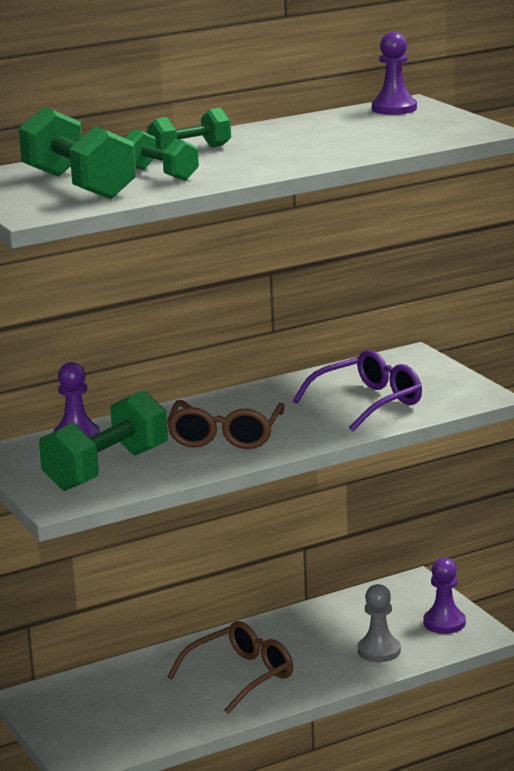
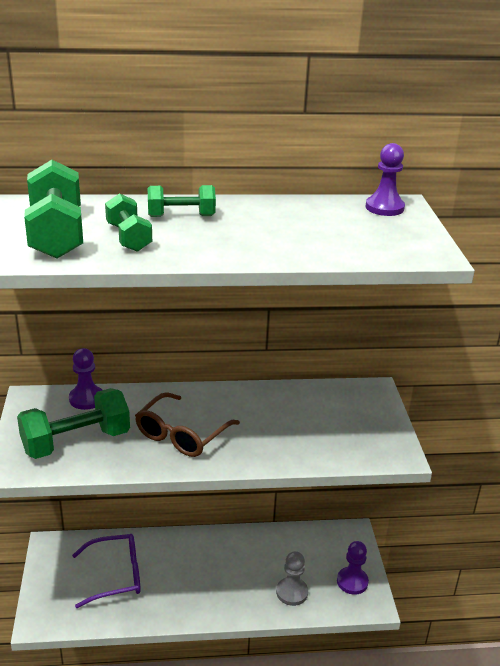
camera: 20 degrees right, 10 degrees up
brown glasses [167,621,293,714] -> none
purple glasses [293,350,422,431] -> purple glasses moved to [72,534,141,608]

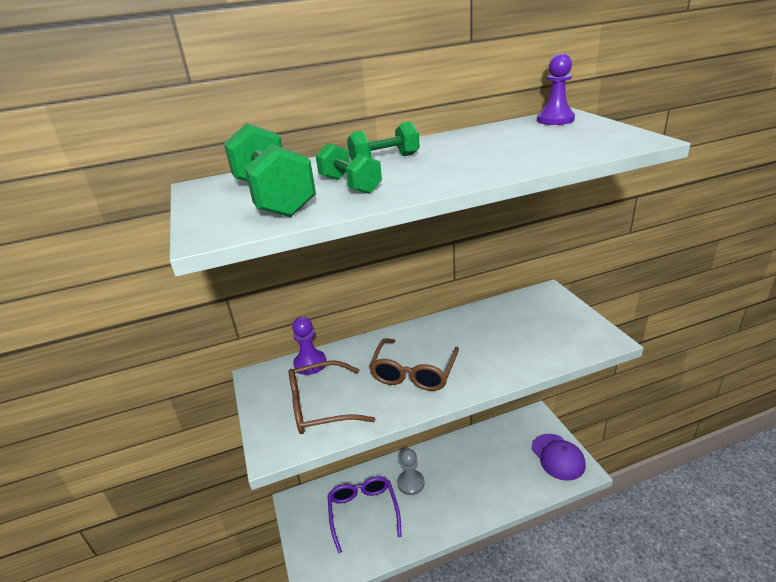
camera: 10 degrees left, 0 degrees up
green dumbbell [17,388,130,459] -> brown glasses [289,360,375,434]
purple glasses [72,534,141,608] -> purple glasses turned 75 degrees counterclockwise [327,476,402,553]
grey pawn [276,551,308,606] -> grey pawn moved to [397,449,425,495]
purple pawn [337,541,369,595] -> purple cap [532,434,586,481]

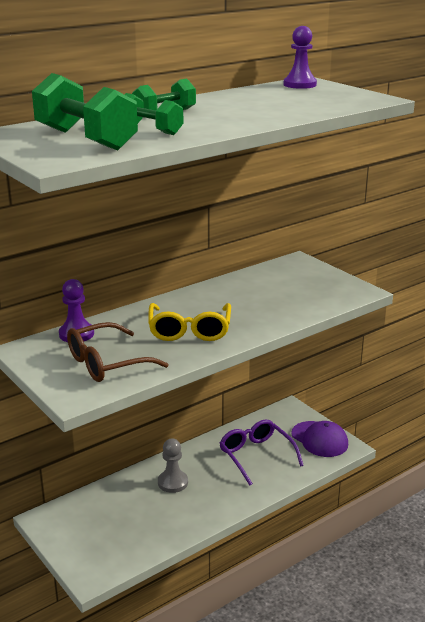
camera: 20 degrees left, 5 degrees down
purple glasses [327,476,402,553] -> purple glasses moved to [220,419,304,485]
brown glasses [369,338,459,391] -> yellow glasses [148,303,231,341]

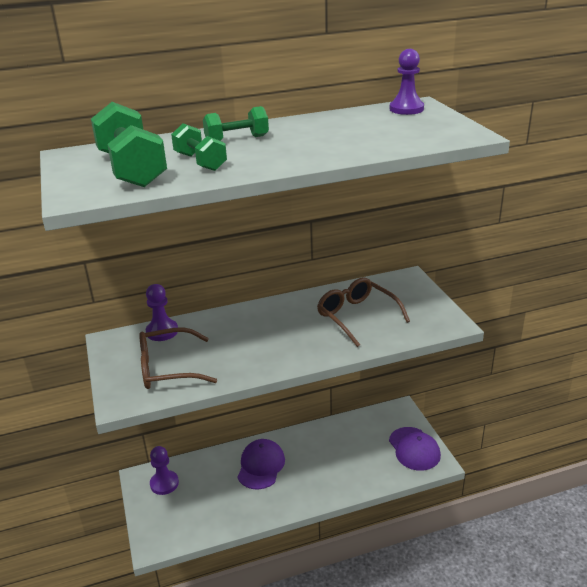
camera: 20 degrees right, 5 degrees up
yellow glasses [148,303,231,341] -> none
grey pawn [158,439,188,493] -> purple cap [238,439,285,489]
purple glasses [220,419,304,485] -> none
none -> purple pawn [150,446,179,495]
none -> brown glasses [317,277,410,347]

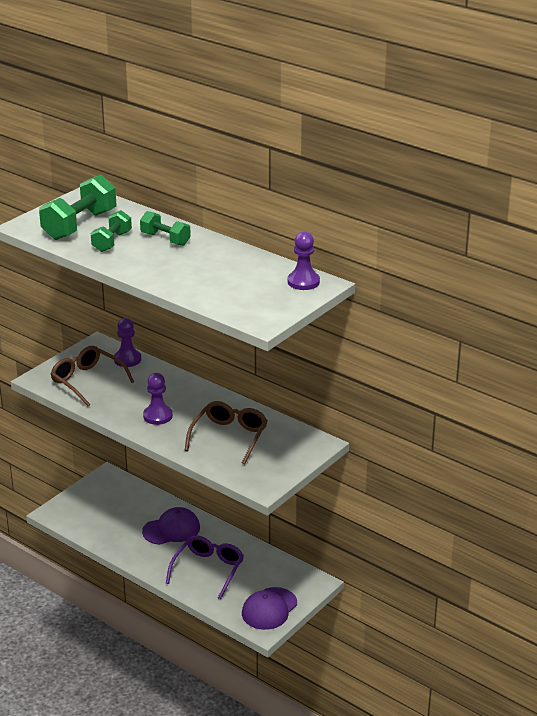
camera: 55 degrees right, 0 degrees up
purple pawn [150,446,179,495] -> purple pawn moved to [143,373,173,425]
none -> purple glasses [166,535,244,599]

